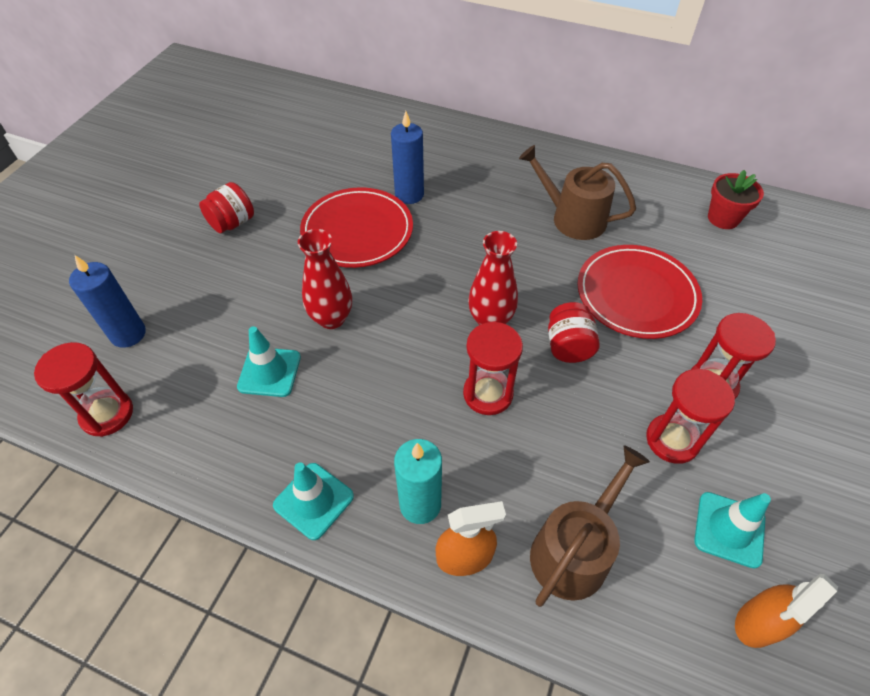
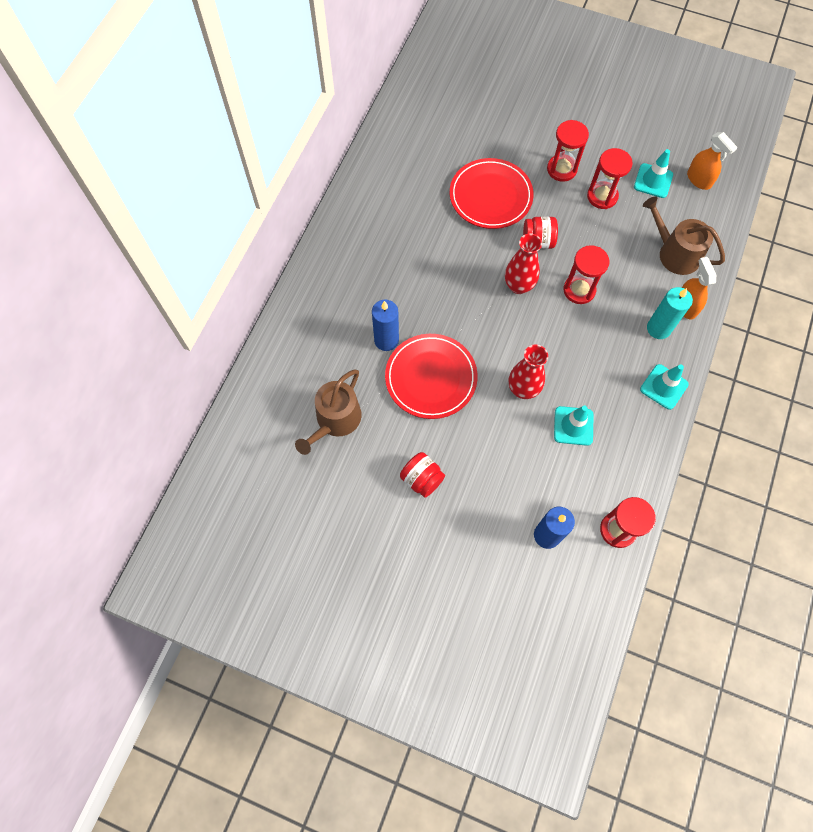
camera: 90 degrees left, 15 degrees up
brown watering can [519,145,636,240] -> brown watering can moved to [295,370,362,455]
red flower pot [708,170,764,229] -> none

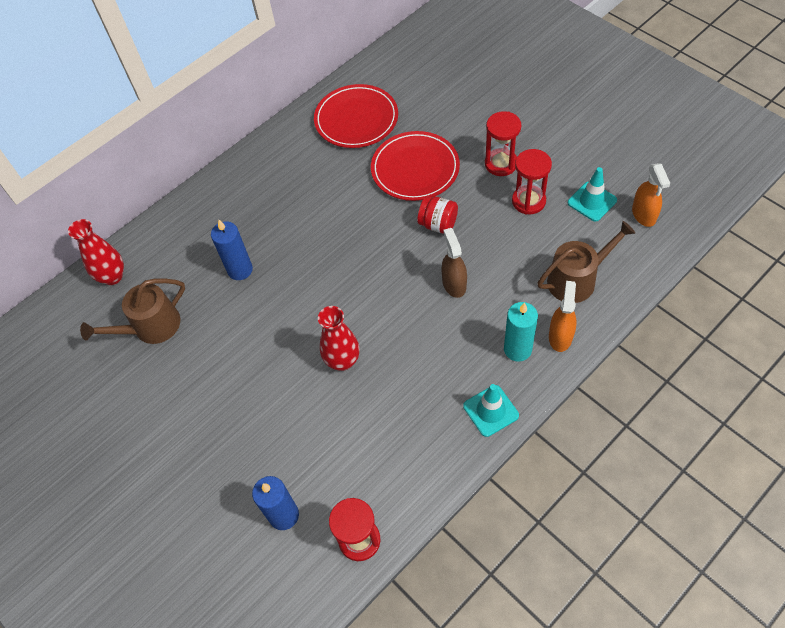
camera: 30 degrees right, 10 degrees down
red plate [385,334,478,419] -> red plate moved to [314,84,398,148]
red jar [400,452,445,498] -> none
red vase [505,233,542,294] -> red vase moved to [68,219,124,285]
turquoise traffic cone [554,406,594,446] -> none
red hourglass [563,245,609,304] -> brown spray bottle [441,228,467,298]
brown watering can [643,196,725,275] -> brown watering can turned 90 degrees clockwise [537,221,635,303]

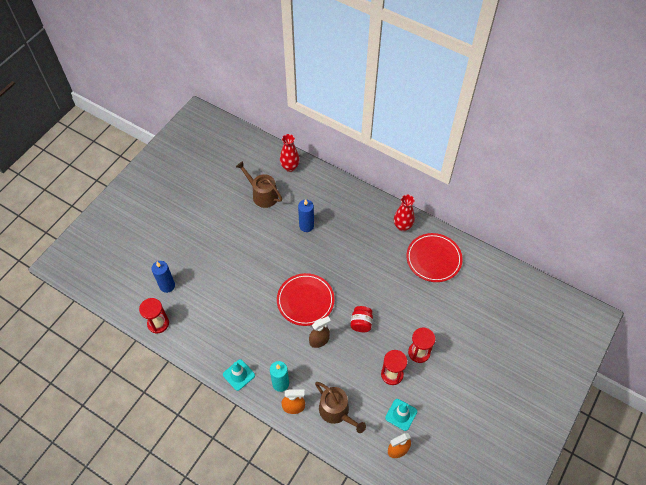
camera: 70 degrees right, 0 degrees up
red vase [318,306,359,371] -> red vase moved to [394,195,415,231]
red plate [371,131,460,201] -> red plate moved to [277,273,335,326]

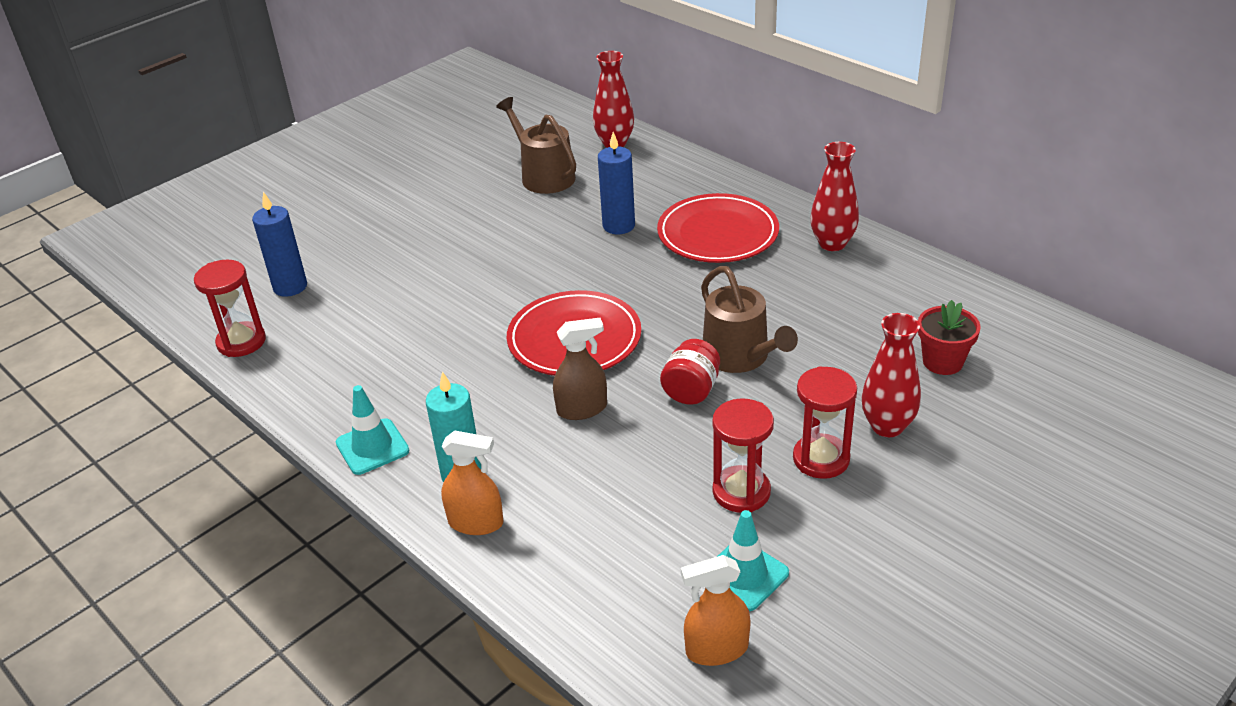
camera: 15 degrees right, 20 degrees down
brown watering can [315,382,366,433] -> brown watering can moved to [701,266,798,373]
red plate [406,233,463,282] -> red plate moved to [657,193,779,263]
none -> red vase [862,313,921,437]
none -> red flower pot [918,300,981,375]

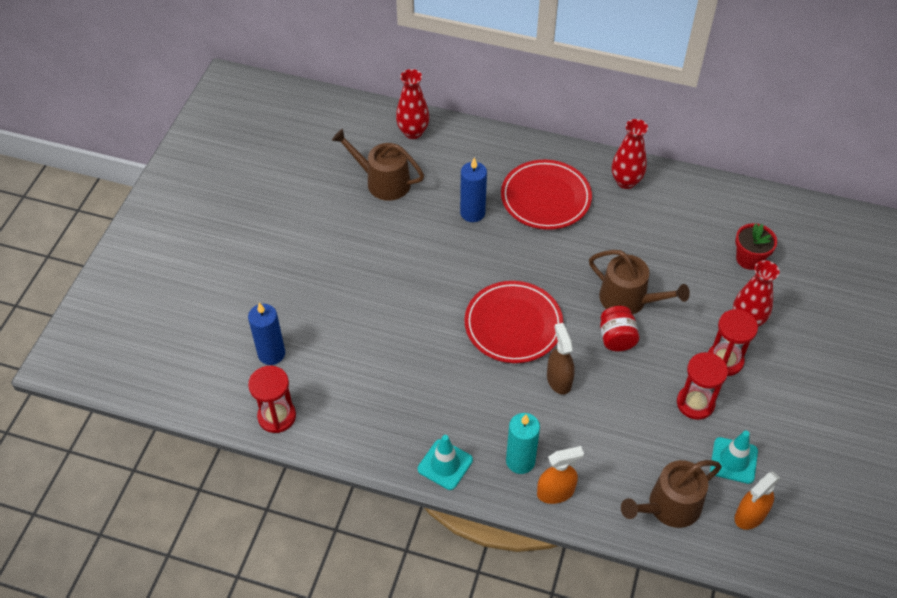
camera: 30 degrees left, 15 degrees up
brown spray bottle [553,318,607,420] -> brown spray bottle turned 60 degrees counterclockwise [547,323,575,395]
none -> brown watering can [621,460,722,528]

